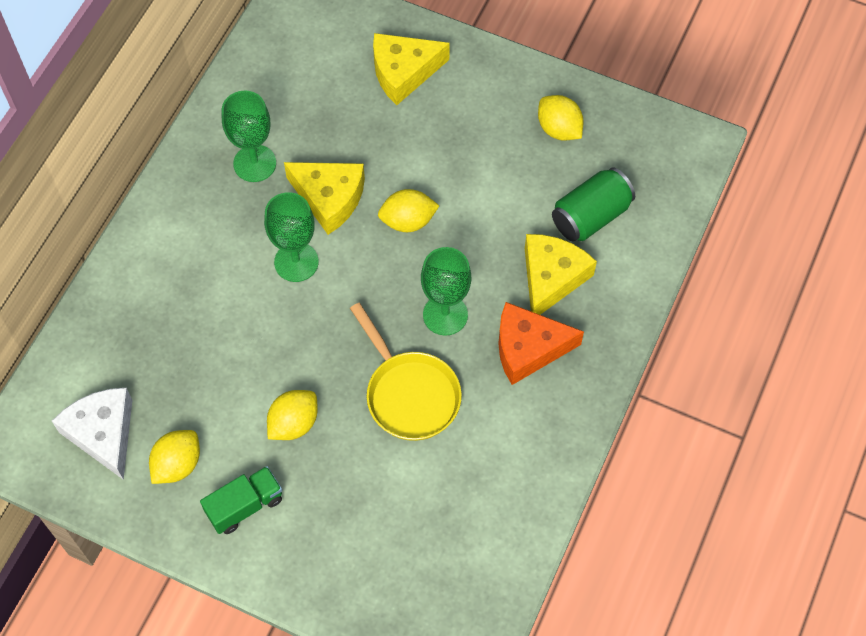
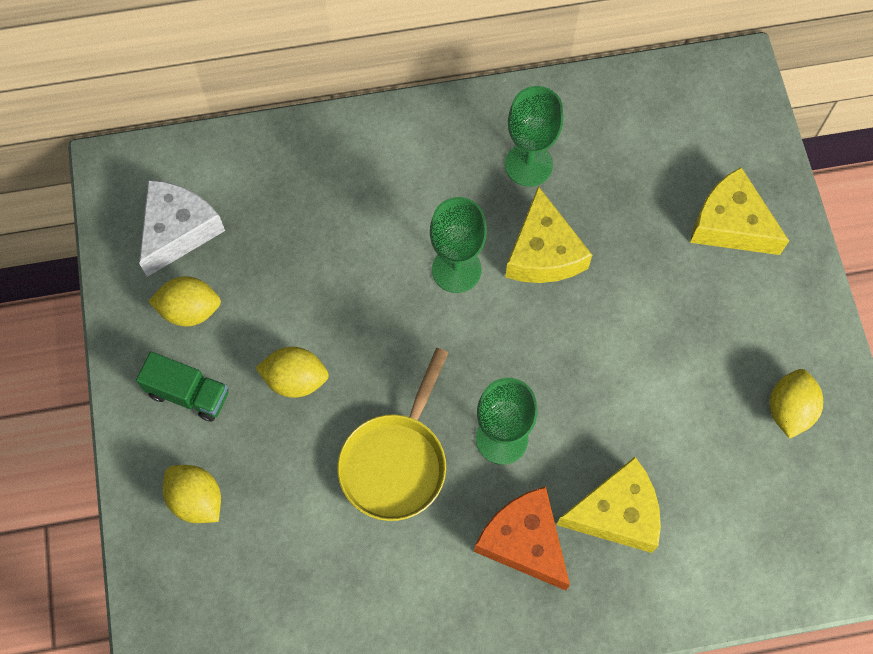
camera: 55 degrees right, 5 degrees up
yellow lemon [378,189,439,232] -> yellow lemon moved to [163,465,221,523]
green can [552,168,635,241] -> none

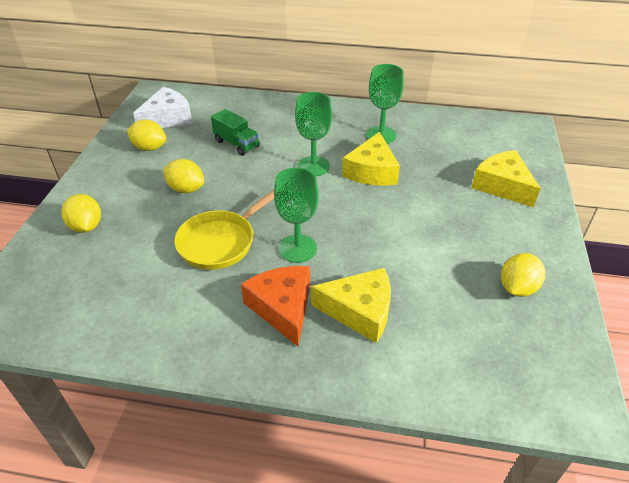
camera: 20 degrees right, 25 degrees down
green truck [136,352,228,422] -> green truck moved to [211,109,260,156]

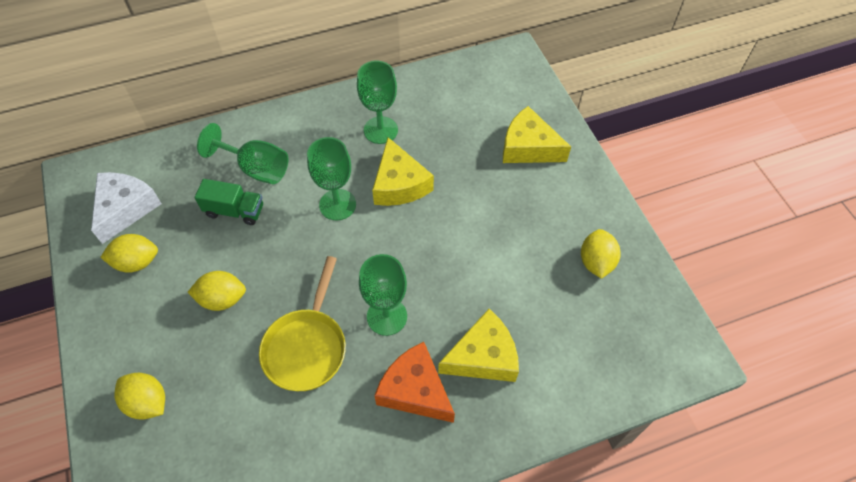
camera: 30 degrees left, 15 degrees up
none -> green goblet [197,123,288,184]

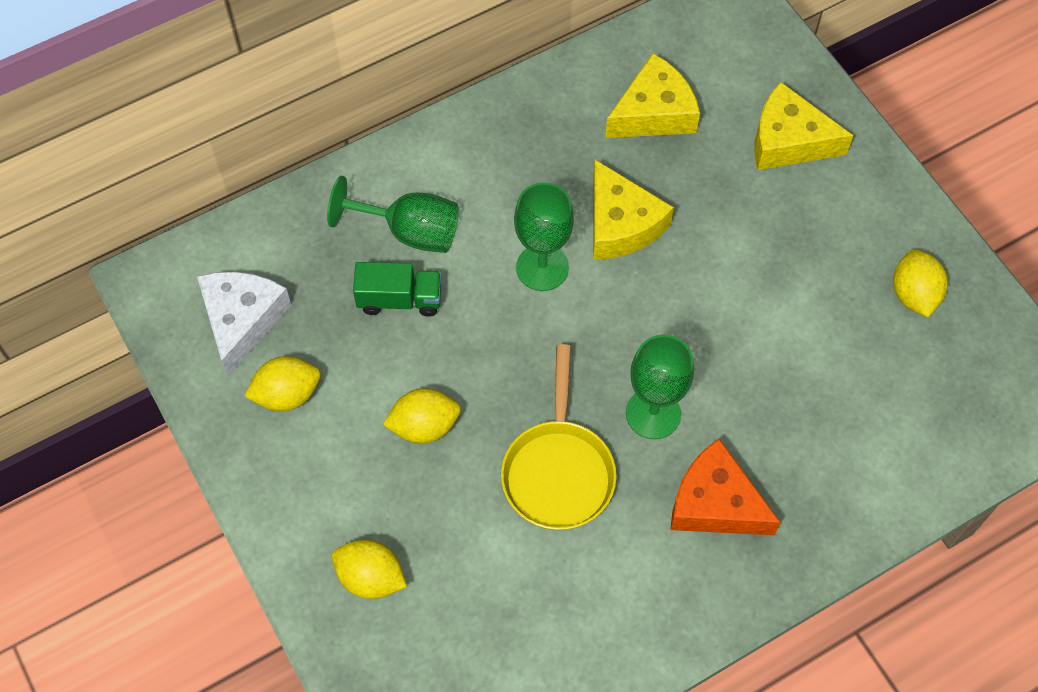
camera: 10 degrees left, 5 degrees up
green goblet [357,61,398,144] -> none
yellow cheese [438,309,519,382] -> yellow cheese moved to [605,53,700,138]

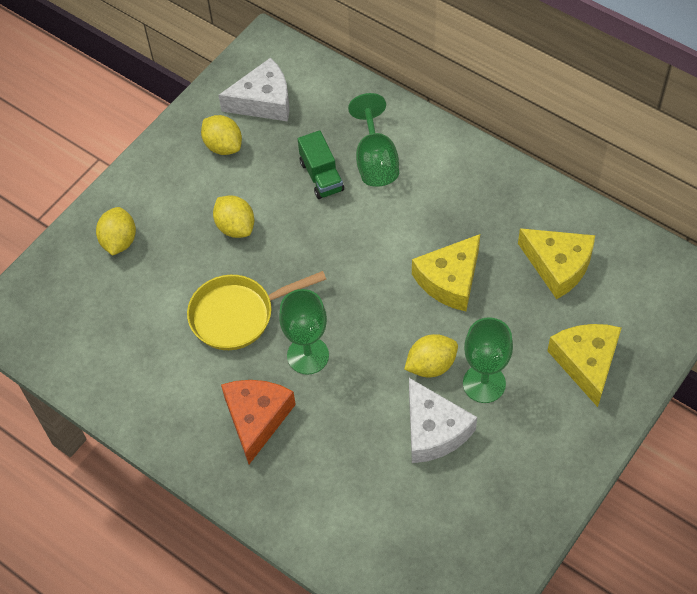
camera: 70 degrees right, 5 degrees down
green goblet [514,182,574,291] -> green goblet moved to [463,317,513,403]
yellow lemon [893,249,948,317] -> yellow lemon moved to [404,334,458,377]
none -> white cheese [409,378,477,463]

